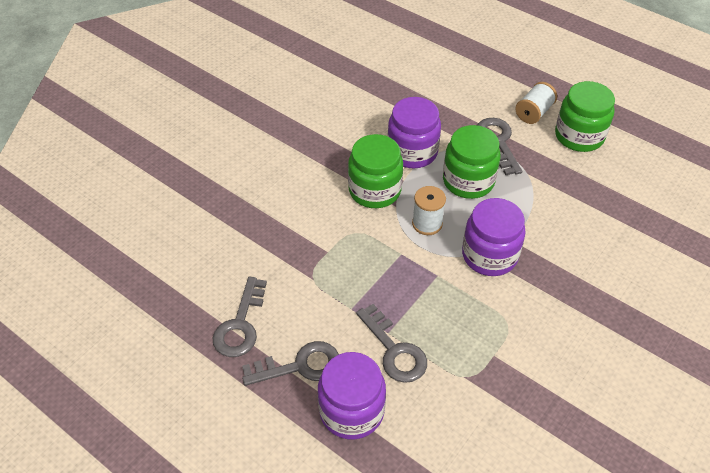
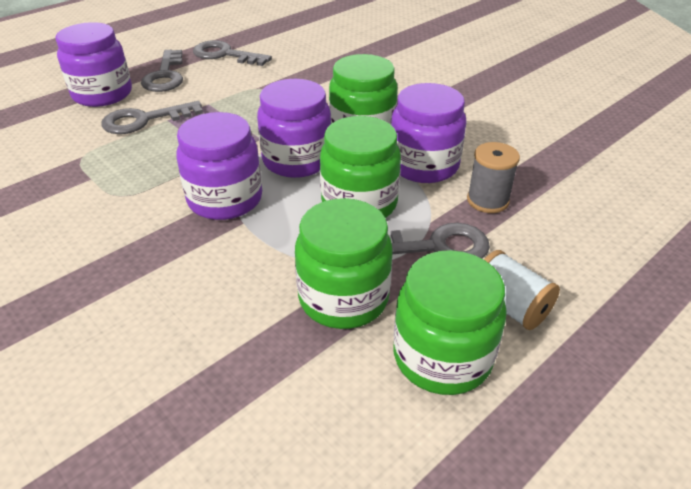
camera: 100 degrees right, 10 degrees down
white spool [412,186,446,235] -> purple jar [257,79,331,178]
none -> green jar [295,198,393,329]
none -> grey spool [467,142,520,213]

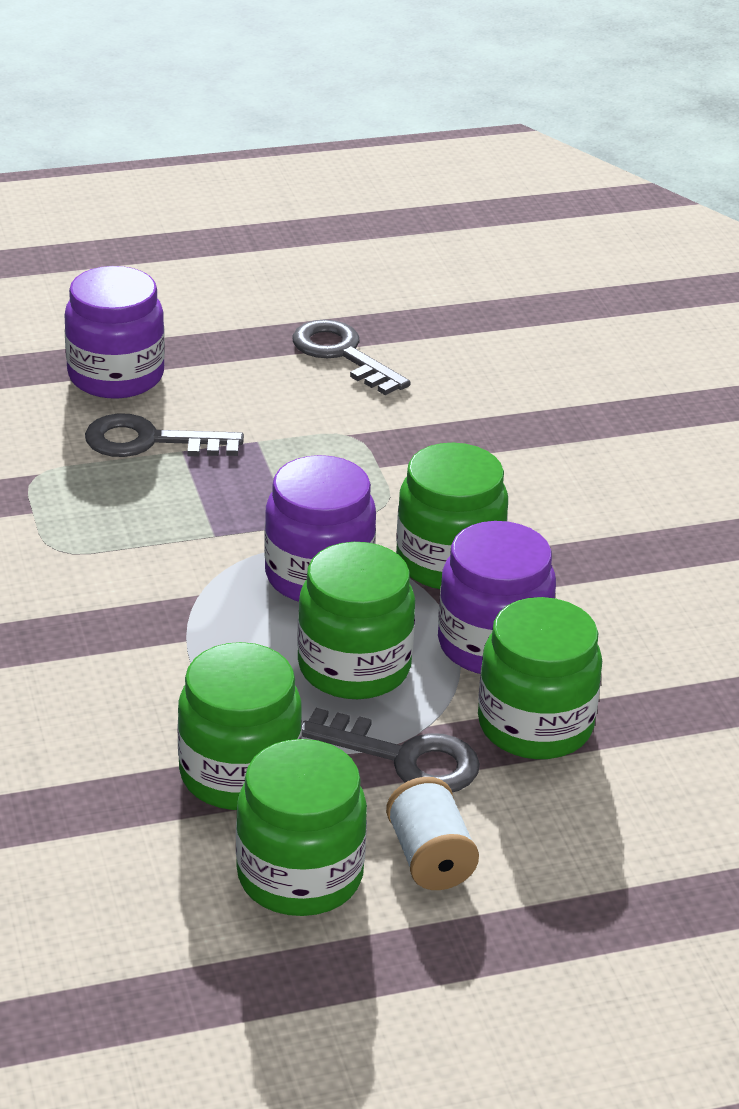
camera: 25 degrees right, 5 degrees down
grey key [141,50,183,92] -> none
purple jar [177,112,262,220] -> none
grey spool [467,142,520,213] -> green jar [478,597,602,759]

